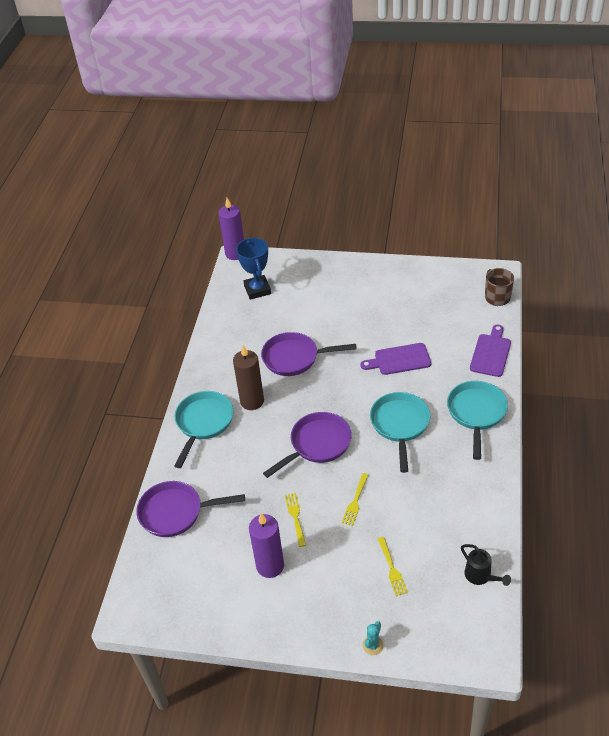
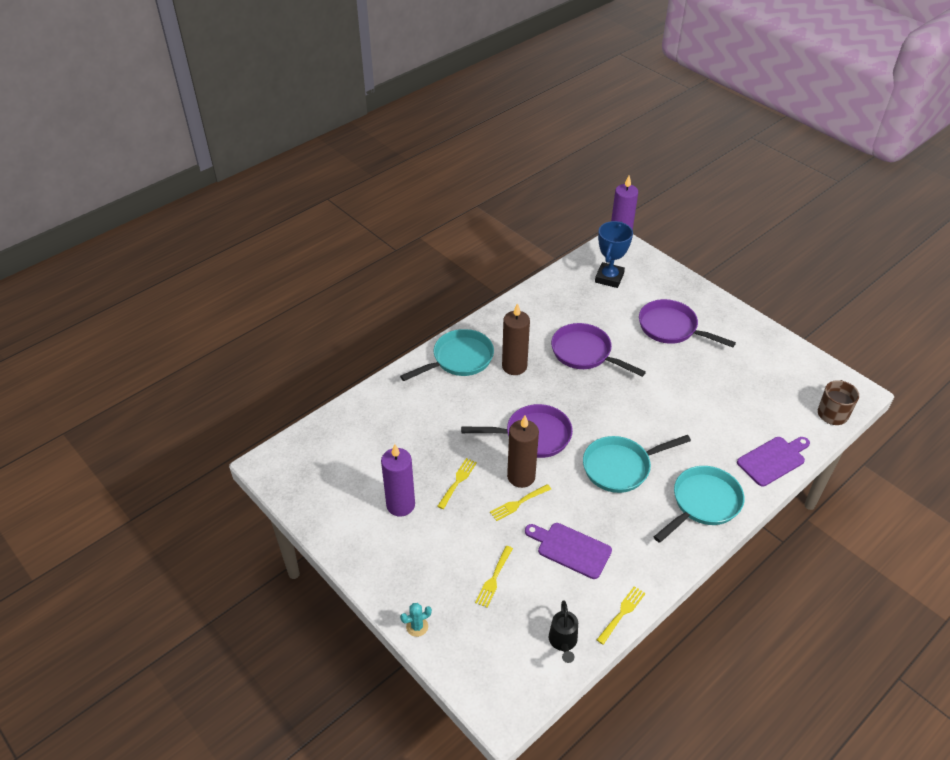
camera: 35 degrees right, 0 degrees up
purple pan [136,481,245,537] -> purple pan moved to [639,299,736,348]
purple cutting board [361,343,431,375] -> purple cutting board moved to [525,523,612,579]
turquoise pan [370,392,430,473] -> turquoise pan turned 150 degrees counterclockwise [583,435,691,493]
none -> brown candle [507,415,539,488]
none -> yellow fork [597,586,646,645]

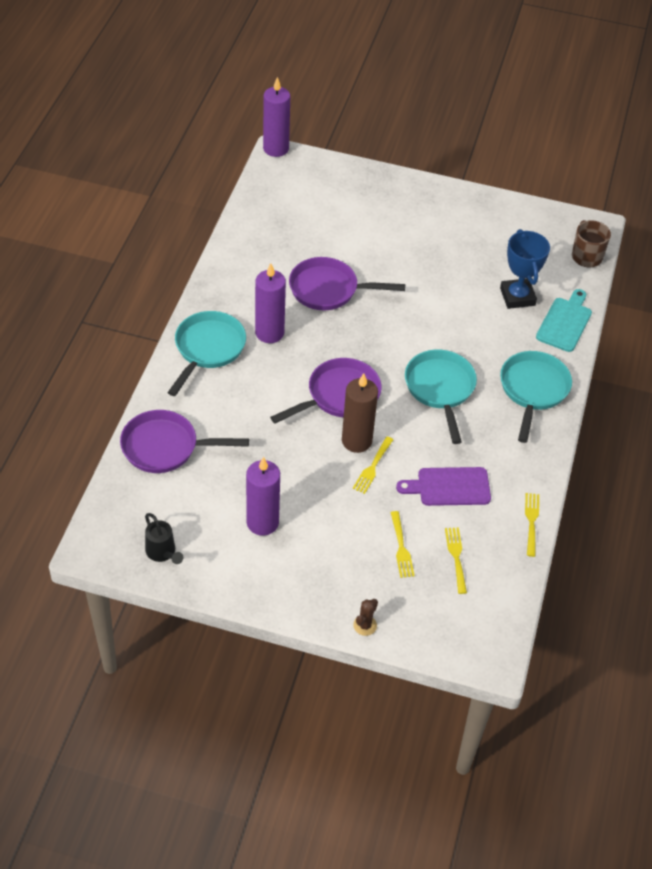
camera: 35 degrees left, 5 degrees up
turquoise cactus [400,603,432,637] -> brown cactus [353,599,378,636]
yellow fork [437,458,477,509] -> yellow fork moved to [445,528,467,594]
brown candle [502,303,530,375] -> purple candle [255,263,286,343]
black watering can [549,600,578,663] -> black watering can moved to [145,513,183,564]
turquoise pan [583,435,691,493] -> turquoise pan turned 135 degrees clockwise [405,350,477,444]
blue trophy [595,221,633,288] -> blue trophy moved to [500,229,550,309]
purple pan [639,299,736,348] -> purple pan moved to [120,410,249,473]
purple cutting board [737,437,810,486] -> turquoise cutting board [536,289,592,352]

